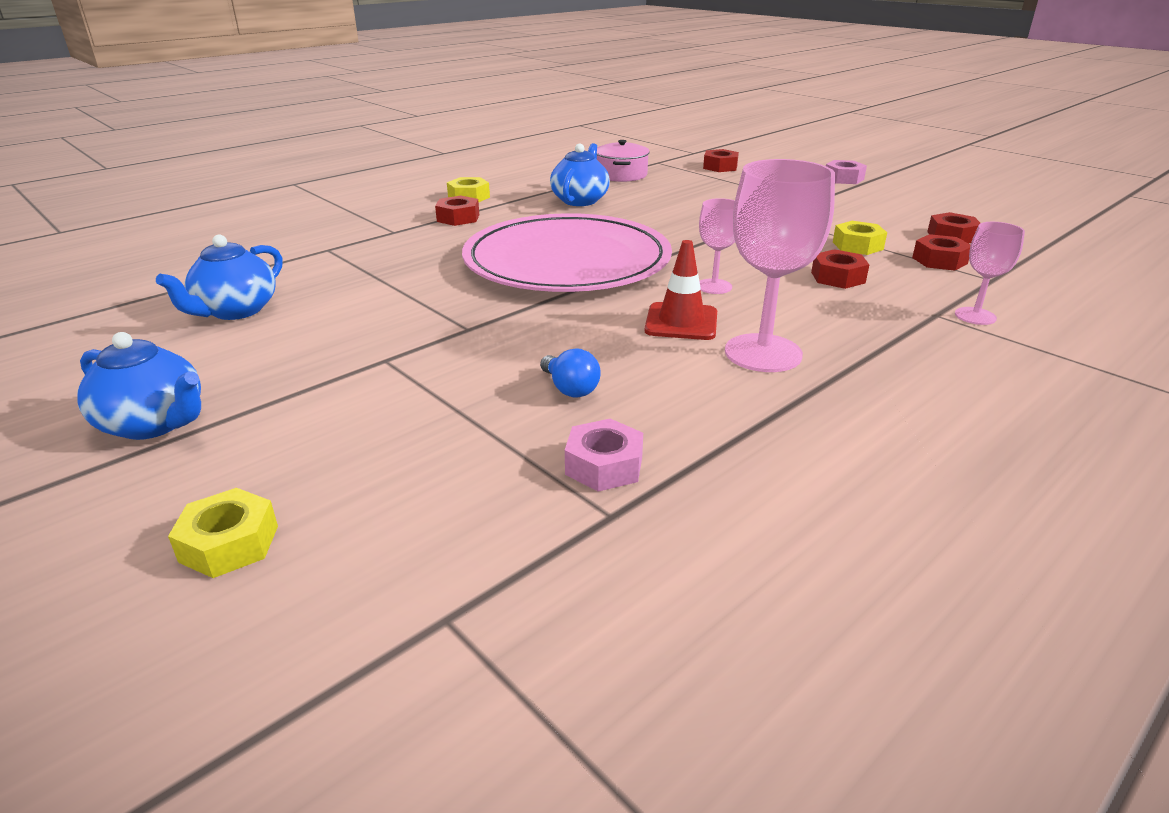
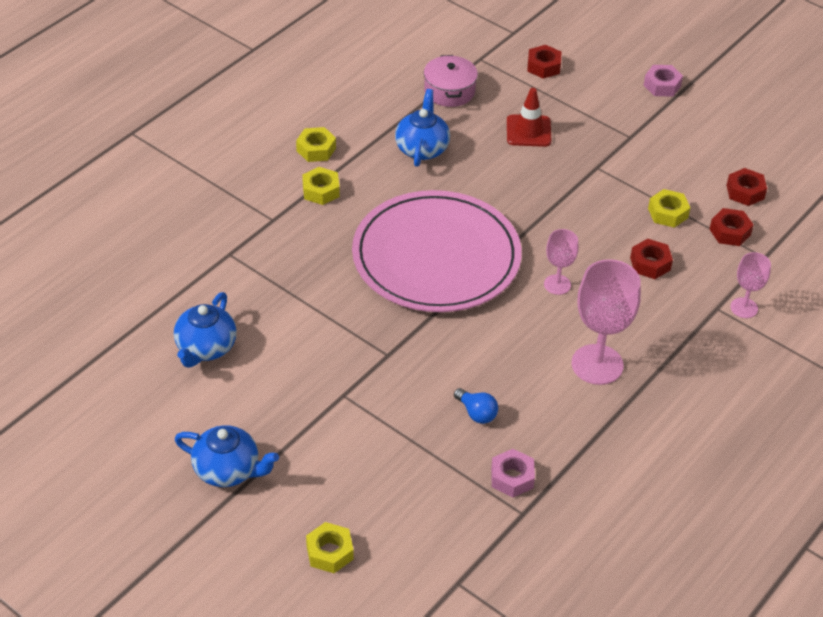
camera: 10 degrees left, 15 degrees up
red nut [435,196,479,226] -> yellow nut [302,167,340,205]
red traffic cone [645,240,717,340] -> red traffic cone moved to [507,88,552,147]

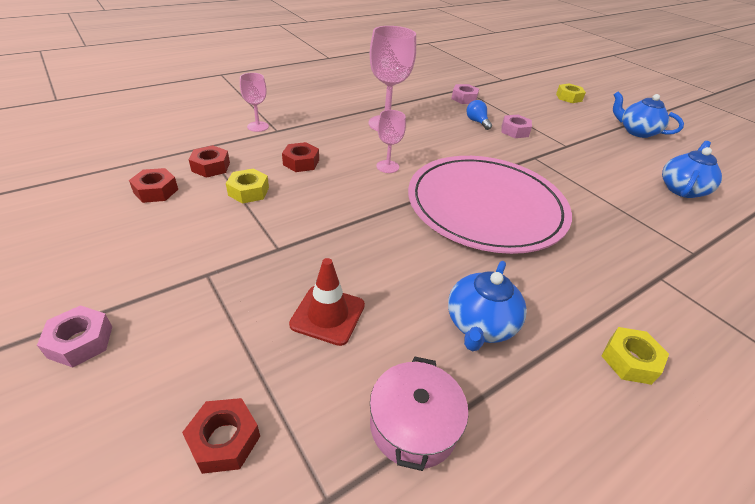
camera: 165 degrees left, 5 degrees down
yellow nut [302,167,340,205] -> none
none -> pink nut [501,115,532,138]

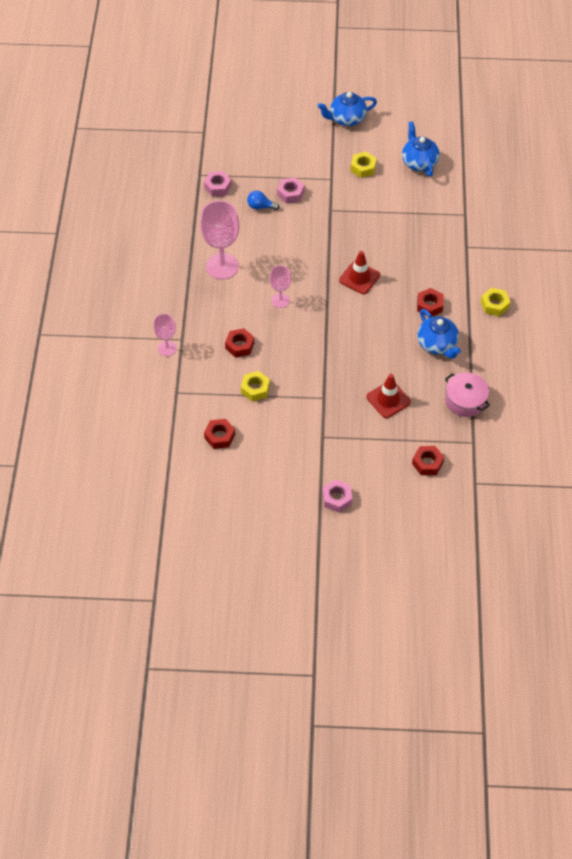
camera: 50 degrees left, 15 degrees up
red nut [188,145,230,178] -> red nut moved to [417,288,443,316]
pink plate [408,156,572,254] -> red traffic cone [339,251,380,294]
yellow nut [556,83,586,103] -> yellow nut moved to [351,152,376,178]

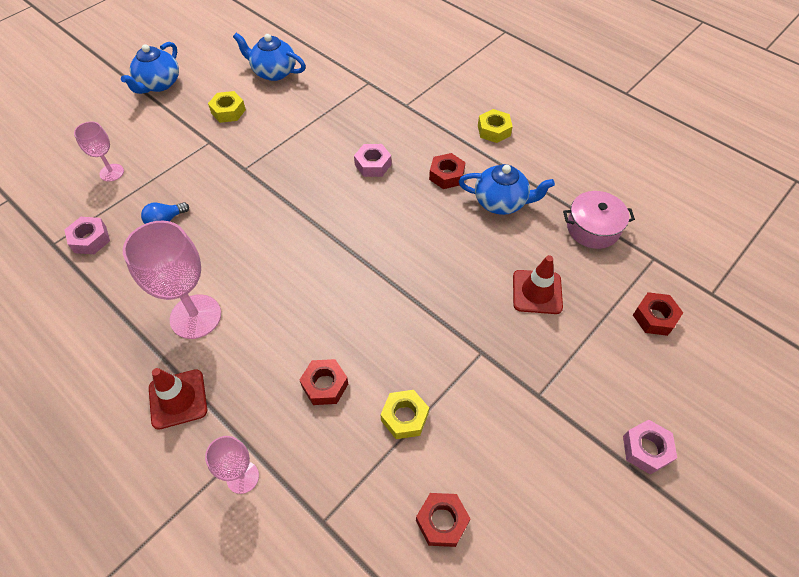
camera: 50 degrees left, 0 degrees up
pink goblet [270,266,291,308] -> pink goblet moved to [74,121,124,182]
pink nut [277,177,304,203] -> pink nut moved to [354,144,391,177]
red traffic cone [339,251,380,294] -> red traffic cone moved to [149,368,207,430]

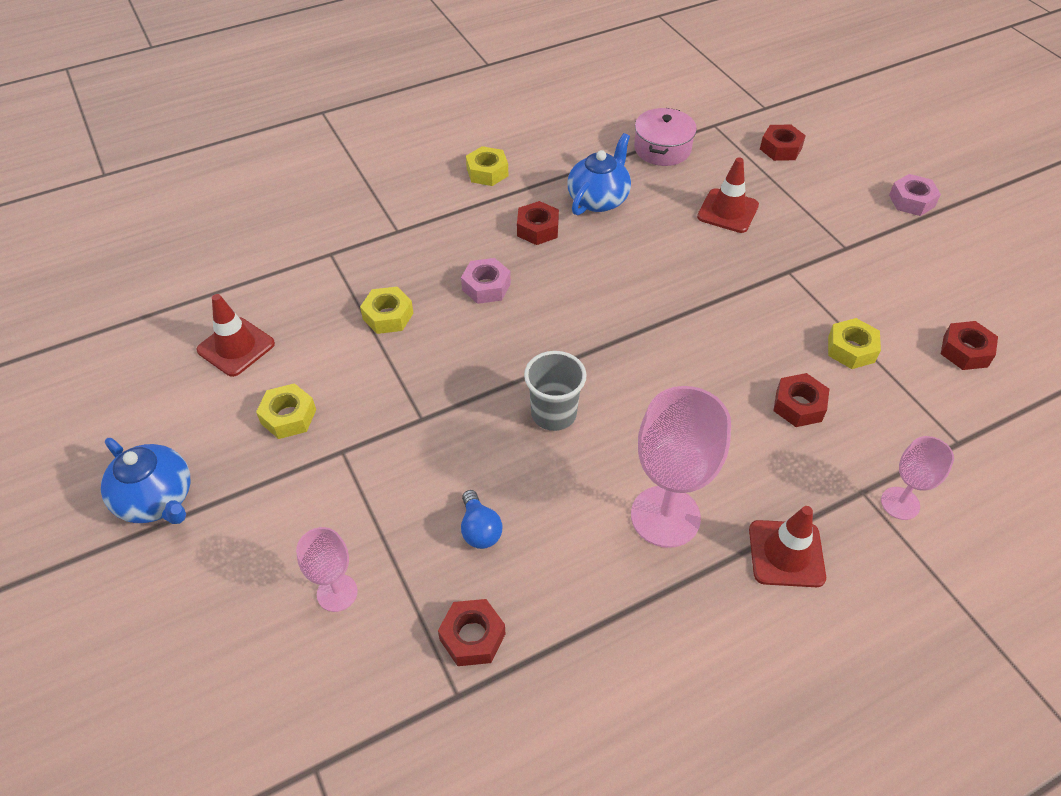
camera: 70 degrees left, 5 degrees down
pink nut [65,217,110,254] -> red nut [438,599,506,666]
blue teapot [233,33,306,81] -> red traffic cone [196,294,275,377]
none -> yellow nut [360,287,413,334]
none -> grey cup [524,351,587,431]

